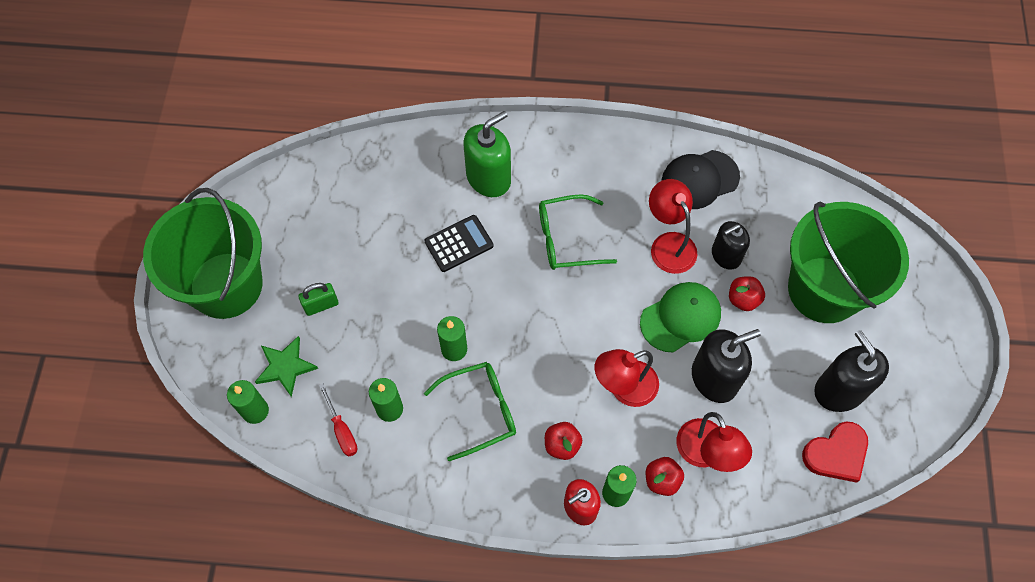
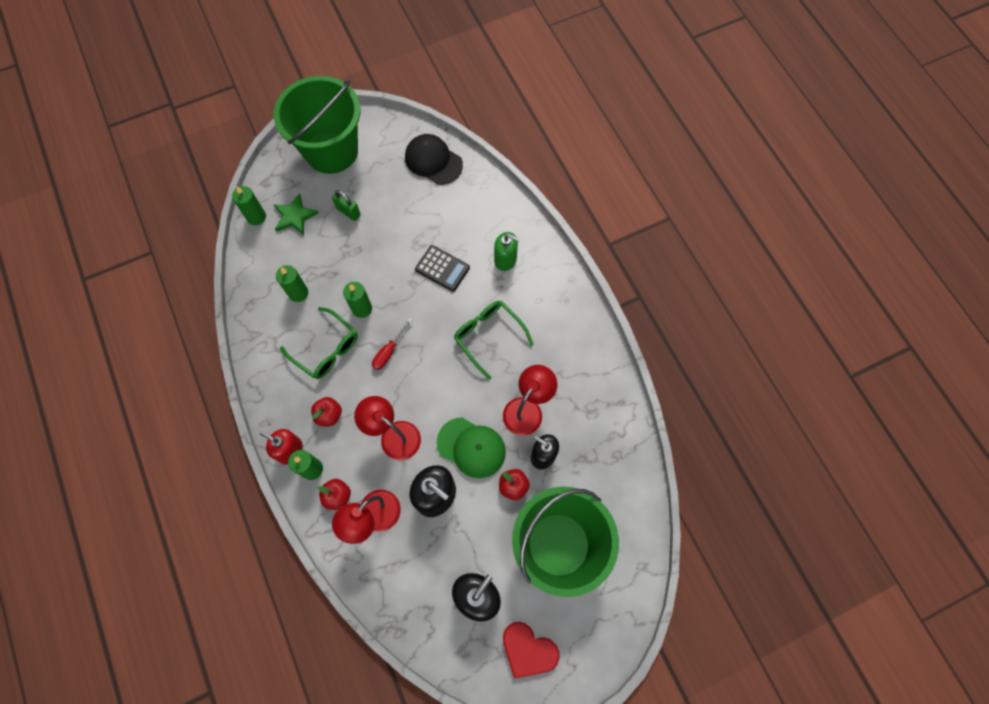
camera: 60 degrees right, 5 degrees up
red screwdriver [319,384,357,456] -> red screwdriver moved to [372,318,412,370]
green soap dispenser [464,111,511,197] -> green soap dispenser [494,232,520,271], size x0.66
black cap [661,150,740,209] -> black cap moved to [405,134,463,185]
red heart [802,421,868,483] -> red heart moved to [503,622,560,679]

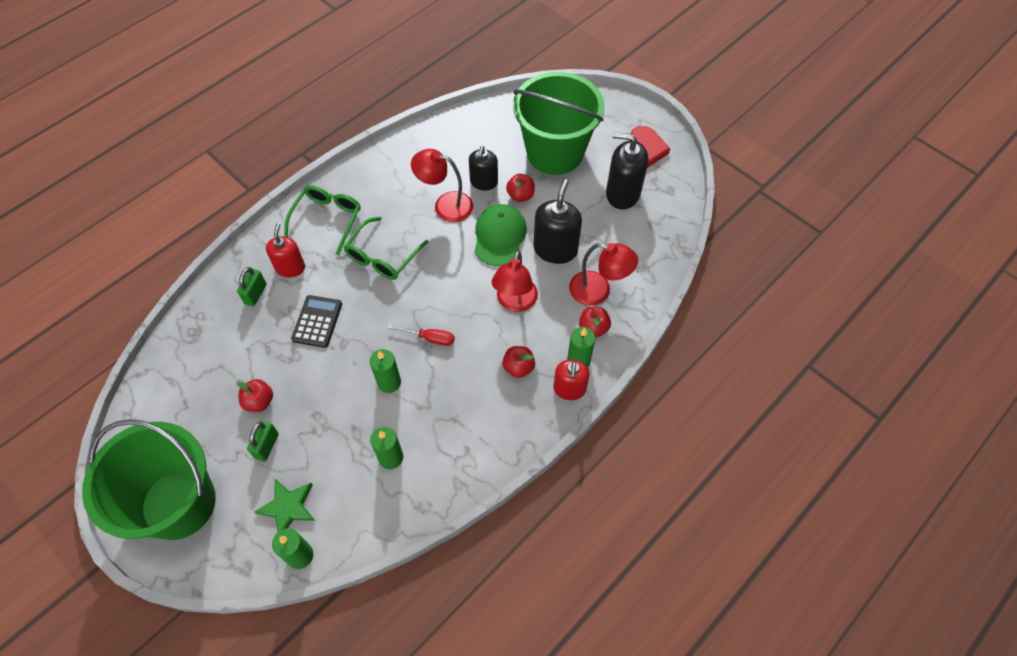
camera: 110 degrees left, 10 degrees down
green glasses [280,307,358,379] -> green glasses moved to [284,186,361,255]
black cap [405,134,463,185] -> none
green soap dispenser [494,232,520,271] -> red soap dispenser [266,223,305,278]
none -> red apple [236,379,273,412]
none -> green padlock [237,267,267,307]

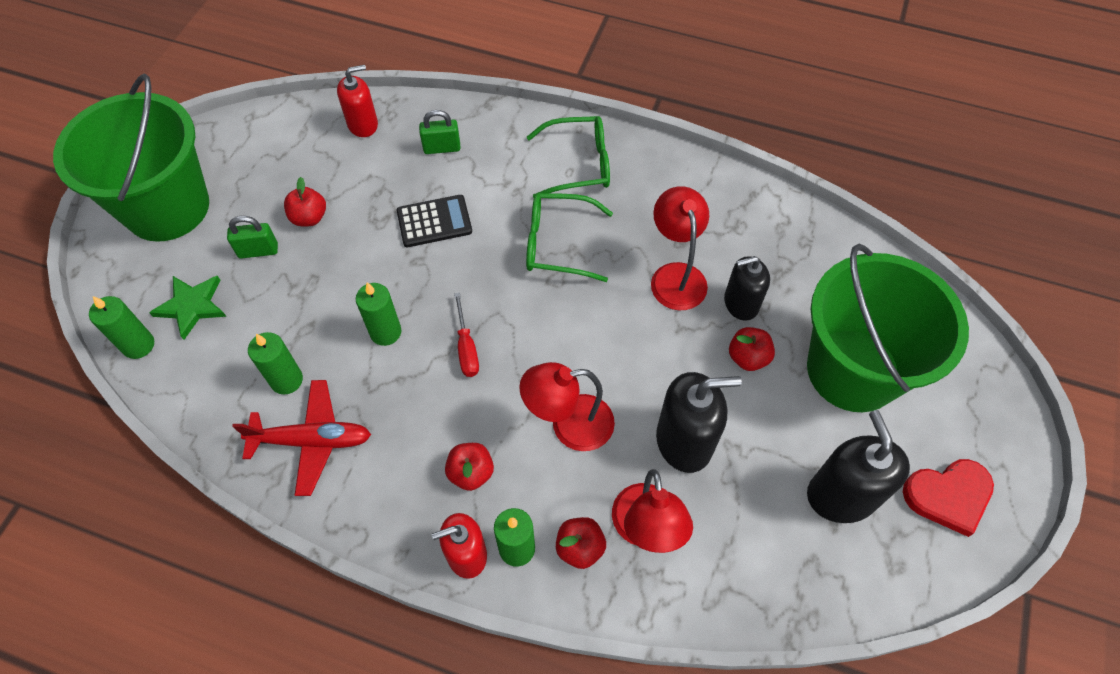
camera: 65 degrees right, 0 degrees up
red soap dispenser [266,223,305,278] -> red soap dispenser moved to [337,65,378,137]
green cap [474,204,527,266] -> none
none -> red plane [232,380,371,496]

